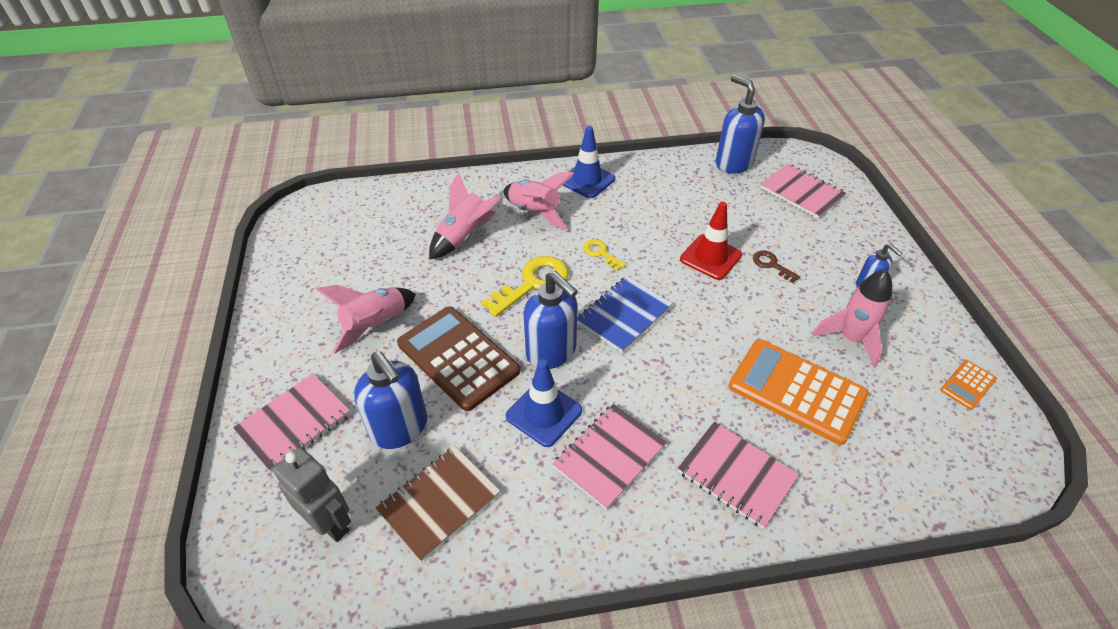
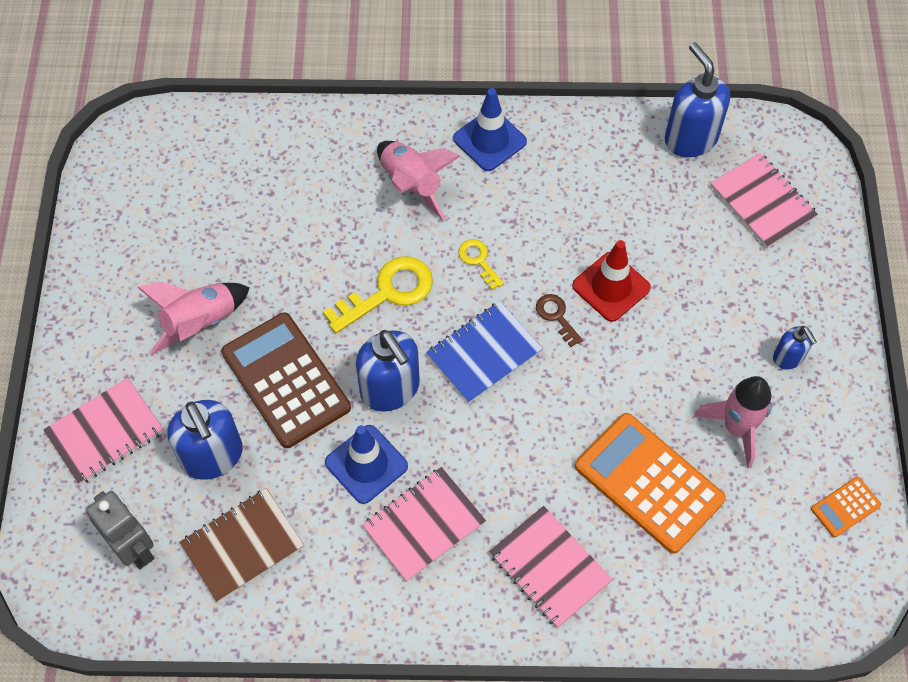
camera: 10 degrees right, 15 degrees up
pink rocket [429,173,501,260] -> none
brown key [753,250,800,283] -> brown key moved to [536,294,583,347]

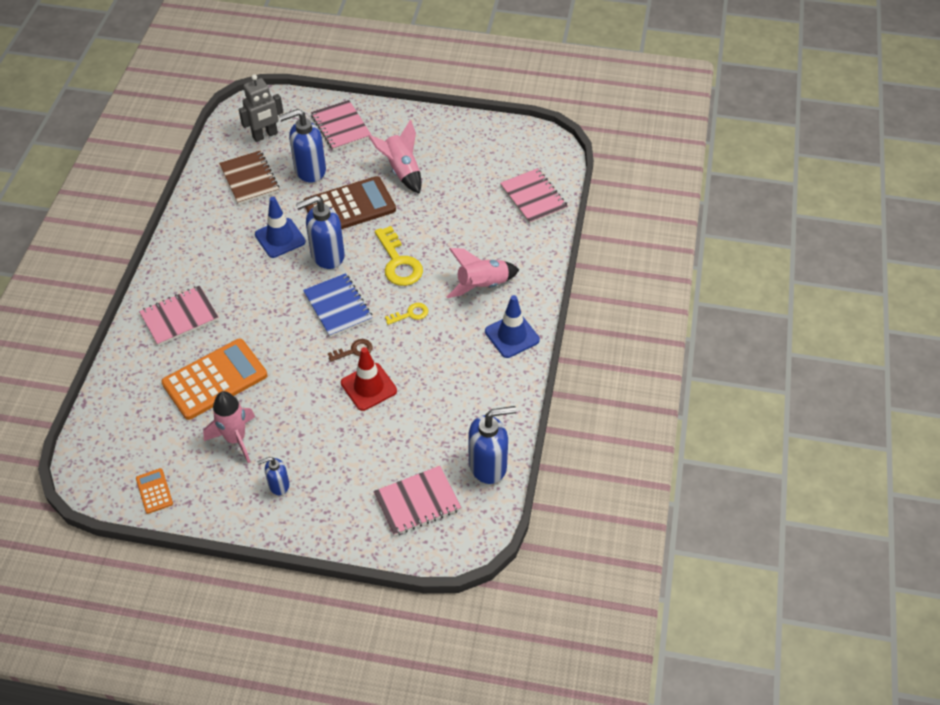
camera: 100 degrees right, 10 degrees down
pink notebook [362,467,486,582] -> pink notebook moved to [500,168,568,224]

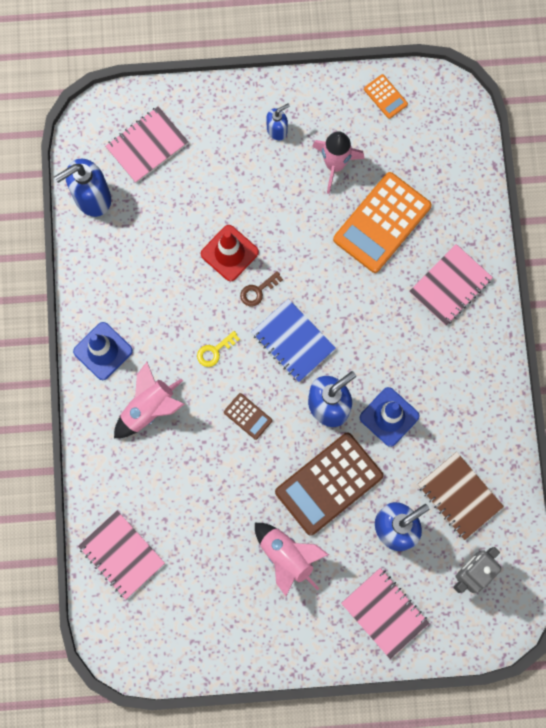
camera: 165 degrees right, 25 degrees up
yellow key [375,226,423,286] -> brown calculator [224,393,272,440]

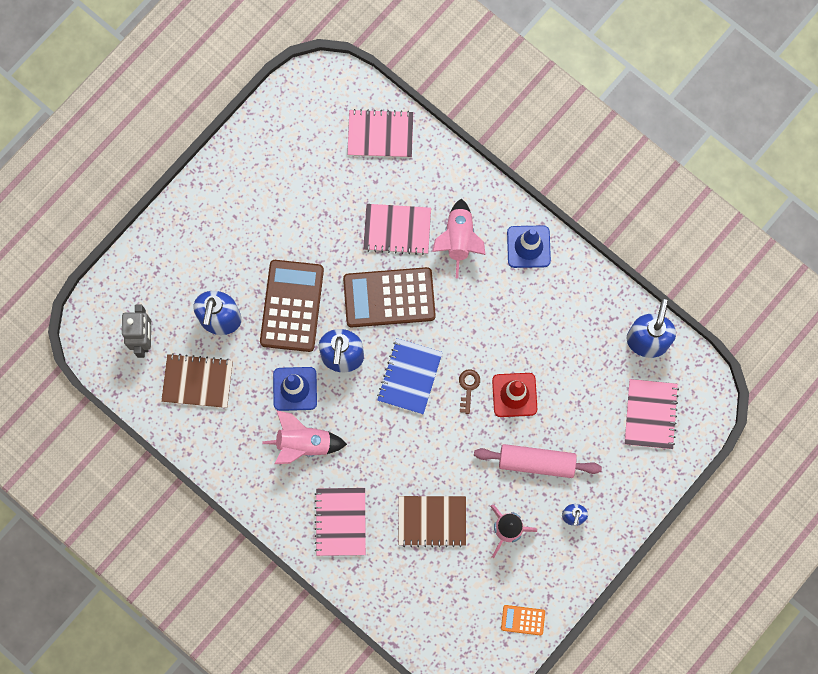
camera: 135 degrees right, 0 degrees up
yellow key [197,331,240,367] -> none
brown calculator [224,393,272,440] -> brown calculator [343,267,436,327], size x2.19
blue notebook [251,299,336,382] -> blue notebook turned 75 degrees counterclockwise [377,338,443,414]
pink rocket [255,523,329,596] -> pink rocket moved to [262,410,347,464]
orange calculator [333,172,432,273] -> brown notebook [399,496,466,547]
pink notebook [341,568,429,659] -> pink notebook moved to [363,204,431,255]
none -> pink rolling pin [474,444,602,478]

